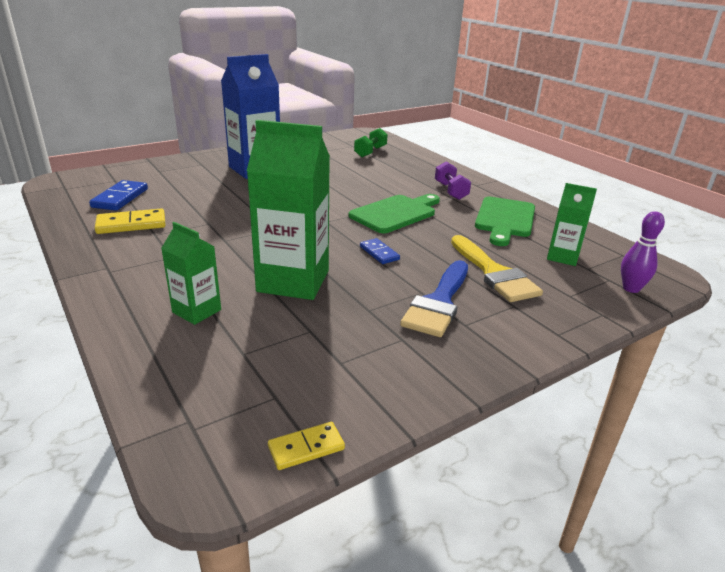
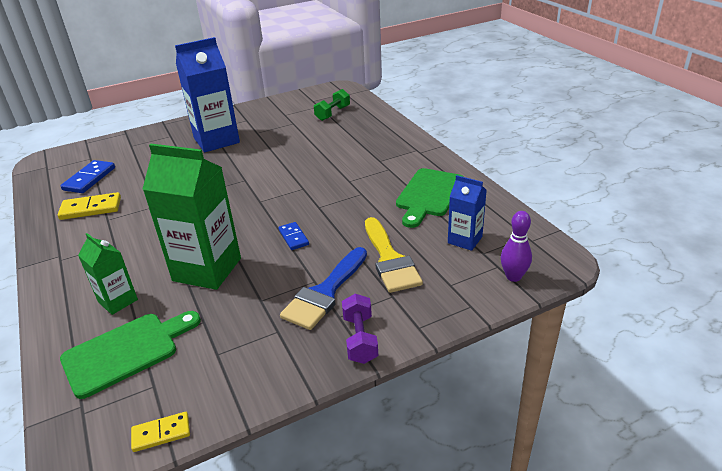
camera: 10 degrees right, 5 degrees up
green cutting board [349,194,440,233] -> green cutting board moved to [60,311,201,399]
purple dumbbell [435,162,471,200] -> purple dumbbell moved to [342,294,378,364]
green carton [547,183,597,266] -> blue carton [448,175,487,251]

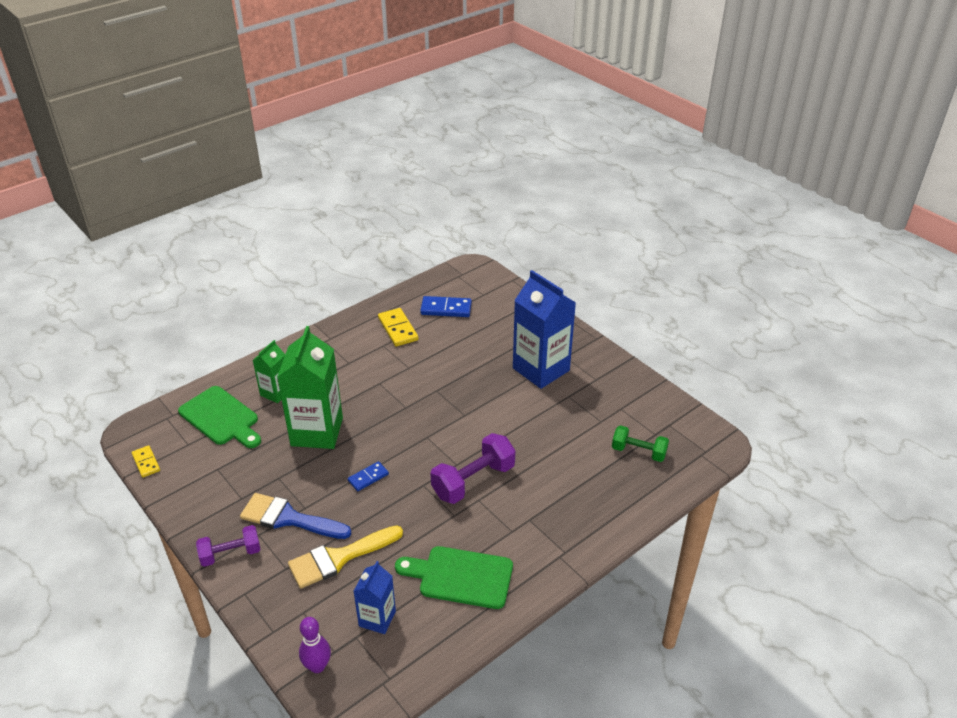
camera: 75 degrees right, 5 degrees up
none -> purple dumbbell [430,433,515,504]

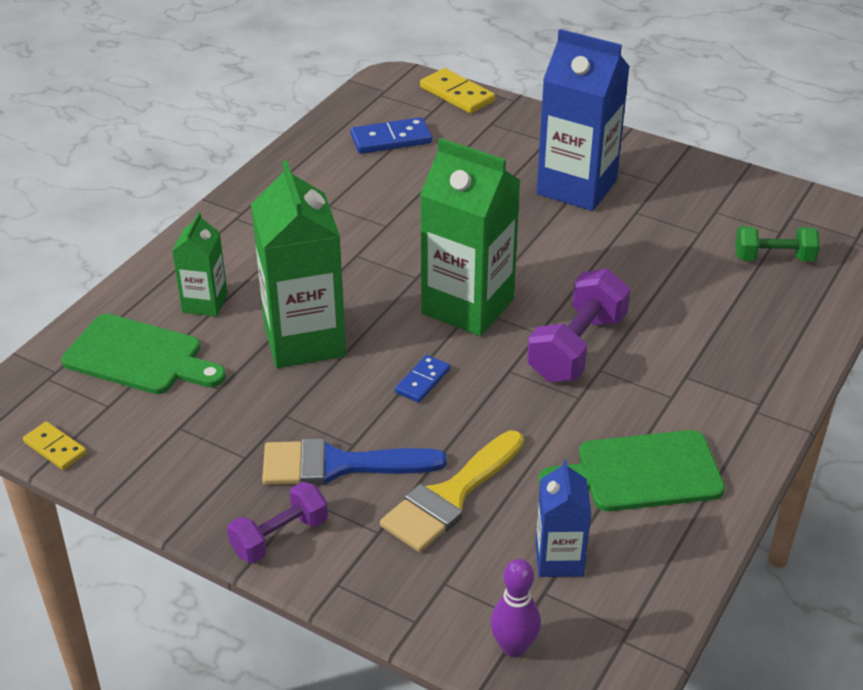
camera: 20 degrees left, 0 degrees up
yellow domino [378,308,418,347] -> yellow domino moved to [420,68,495,114]
none -> green carton [420,138,521,336]

